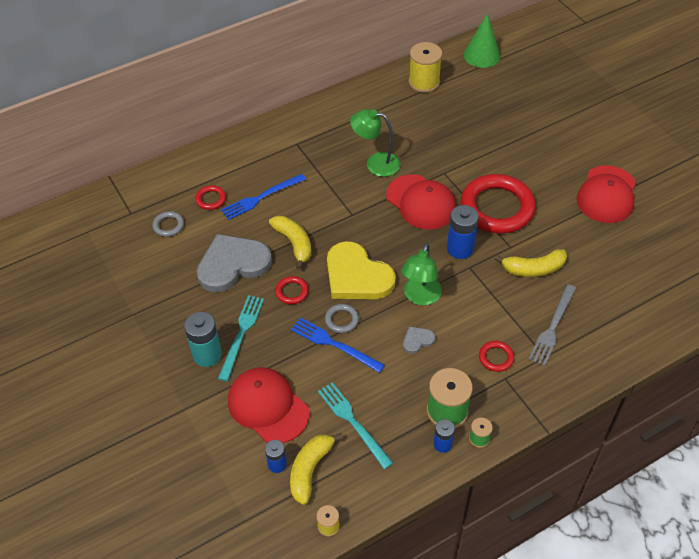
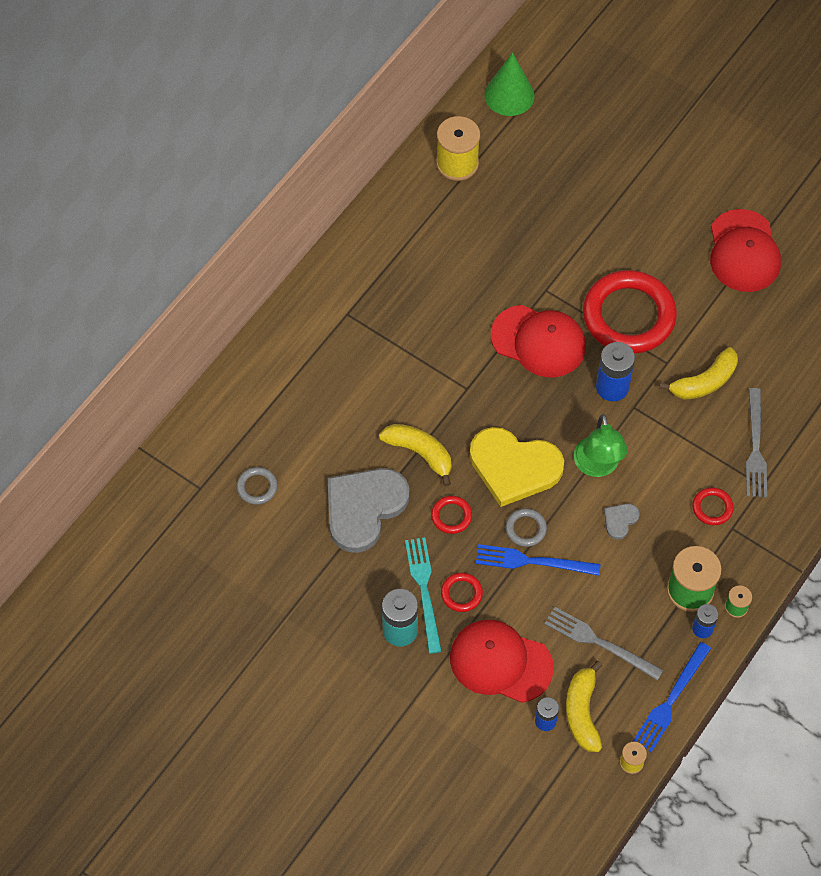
camera: 25 degrees left, 10 degrees up
red ring [195,185,226,210] -> red ring moved to [441,573,483,612]
blue fork [221,174,306,220] -> blue fork moved to [633,642,711,752]
turquoise fork [318,382,393,469] -> grey fork [545,607,663,681]
green lamp [350,109,401,177] -> none

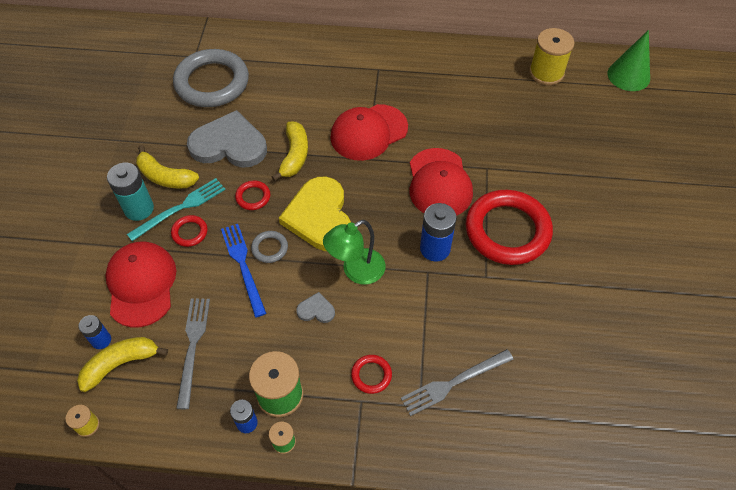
camera: 60 degrees right, 5 degrees down
grey ring [237,467,278,505] -> grey ring [173,49,249,107], size x2.38
blue fork [633,642,711,752] -> none
yellow banana [659,347,738,400] -> yellow banana moved to [136,145,199,189]
red cap [710,209,781,292] -> red cap moved to [330,104,408,161]

